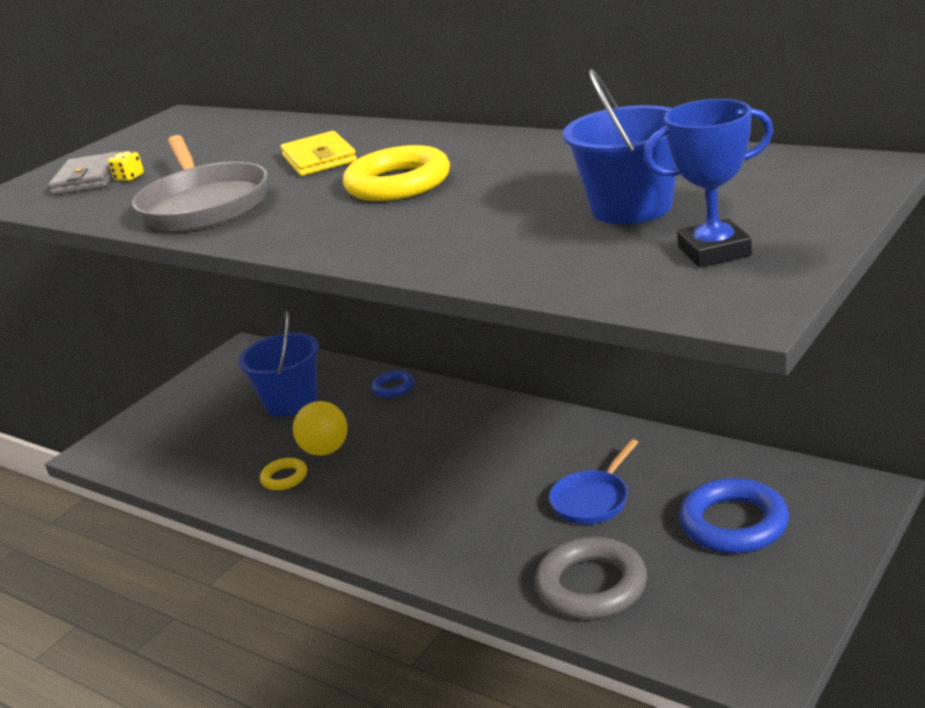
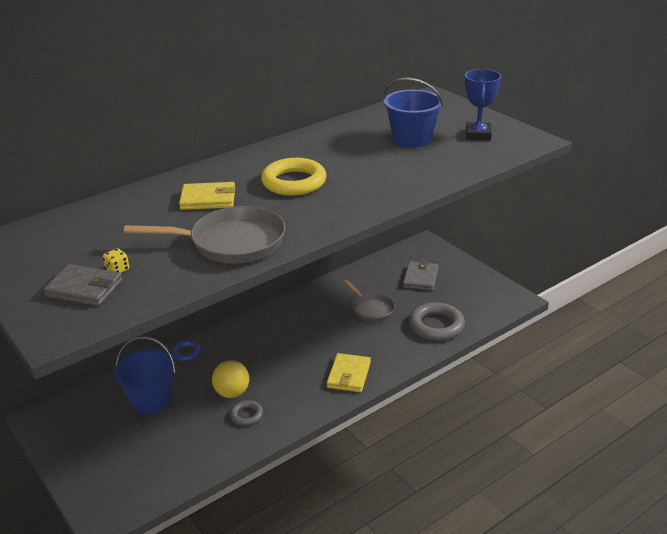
camera: 75 degrees left, 5 degrees up
yellow ring [260,458,307,490] -> grey ring [230,400,263,426]
blue pan [549,439,638,524] -> grey pan [343,280,395,322]
blue ring [679,478,789,554] -> grey wallet [403,260,439,291]
none -> yellow wallet [327,353,371,392]

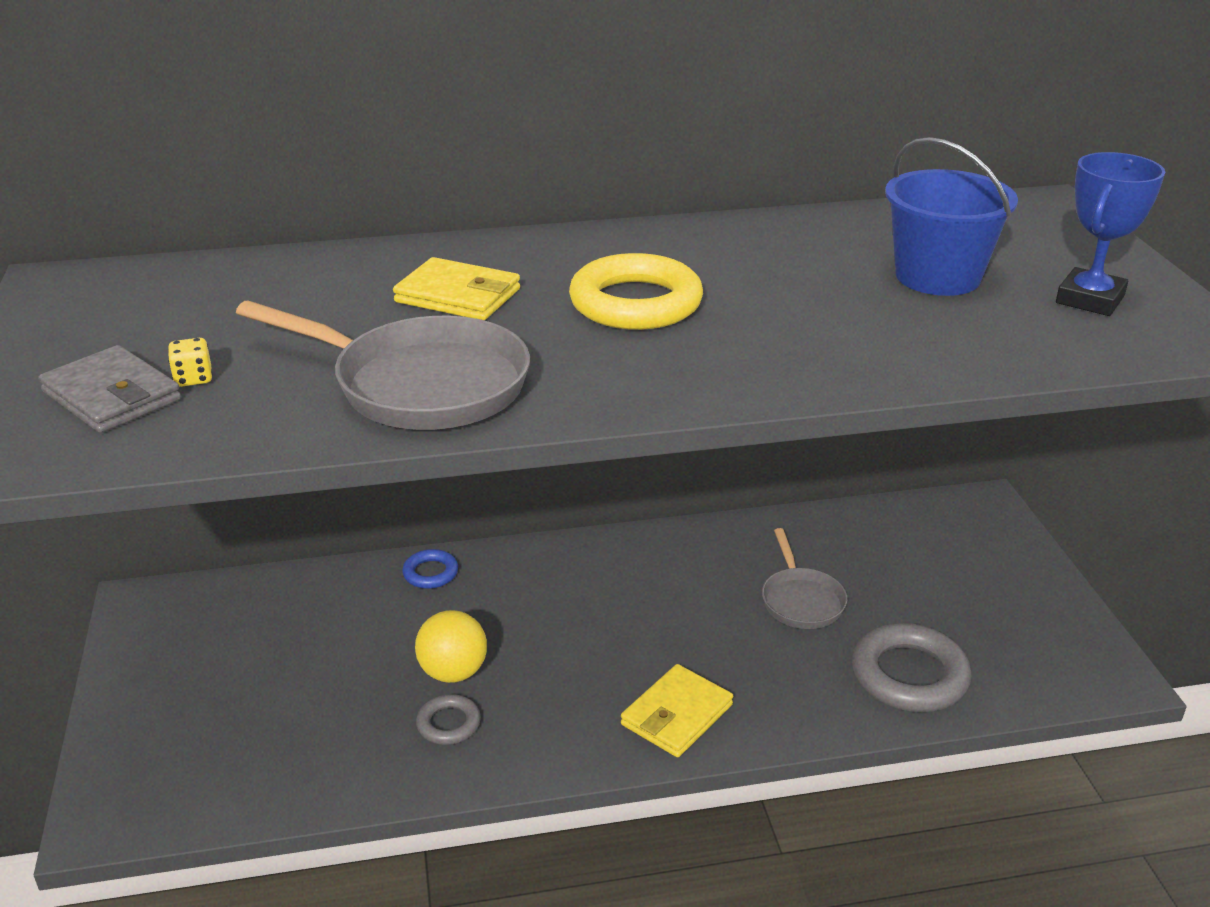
camera: 25 degrees right, 0 degrees up
blue bucket [114,336,176,414] -> none
grey wallet [403,260,439,291] -> none

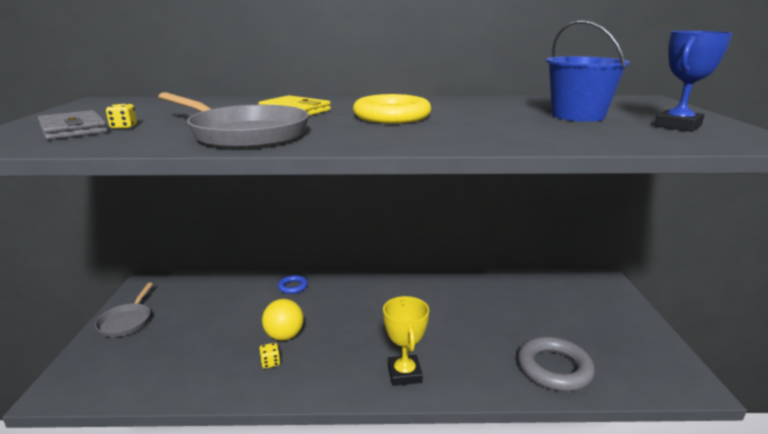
camera: 10 degrees right, 10 degrees down
grey ring [416,694,481,745] -> yellow dice [259,343,280,368]
yellow wallet [621,664,733,757] -> yellow trophy [383,296,429,386]
grey pan [762,528,848,629] -> grey pan moved to [95,283,153,337]

